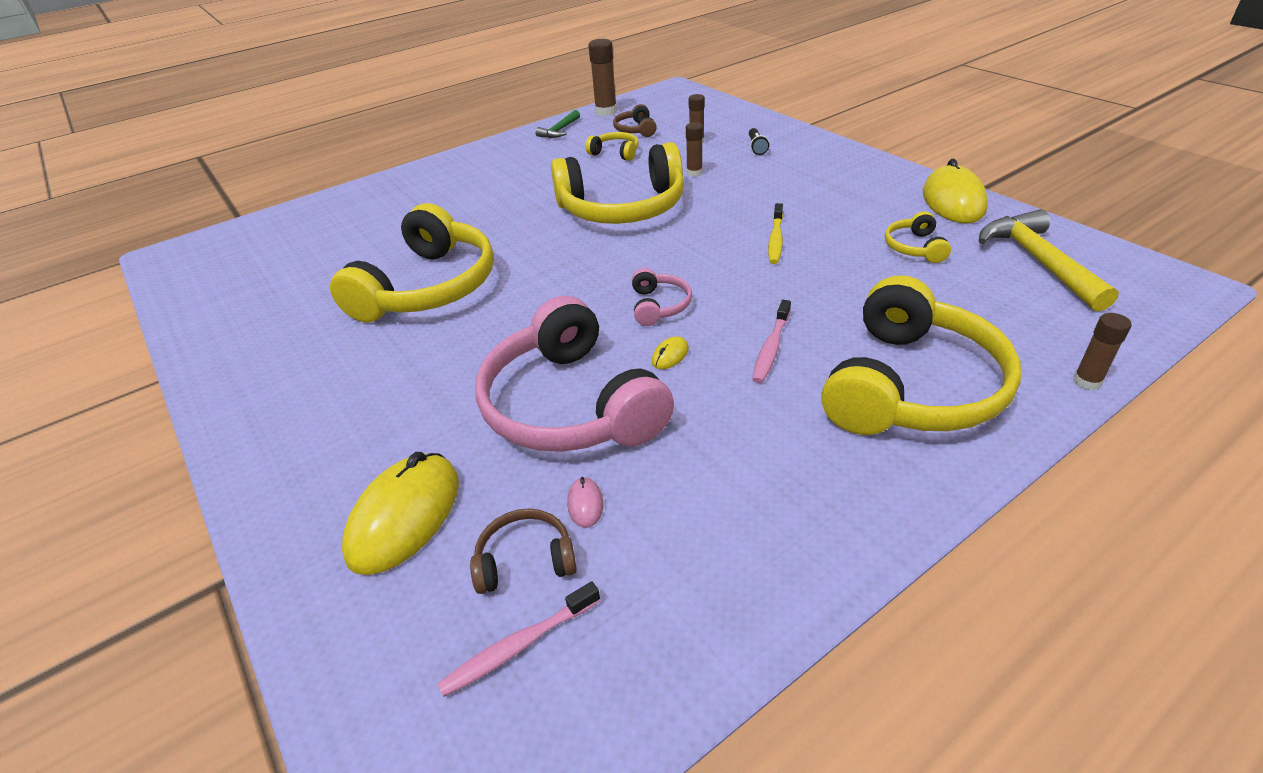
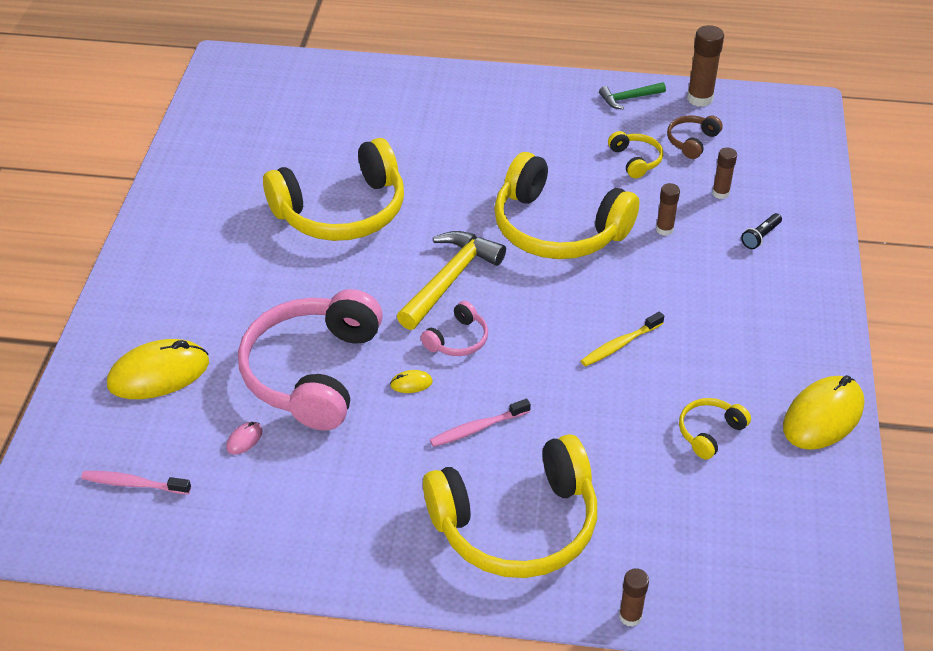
camera: 40 degrees right, 5 degrees up
brown headphones [470,509,577,594] -> none
yellow hammer [979,209,1119,312] -> yellow hammer moved to [397,231,506,330]

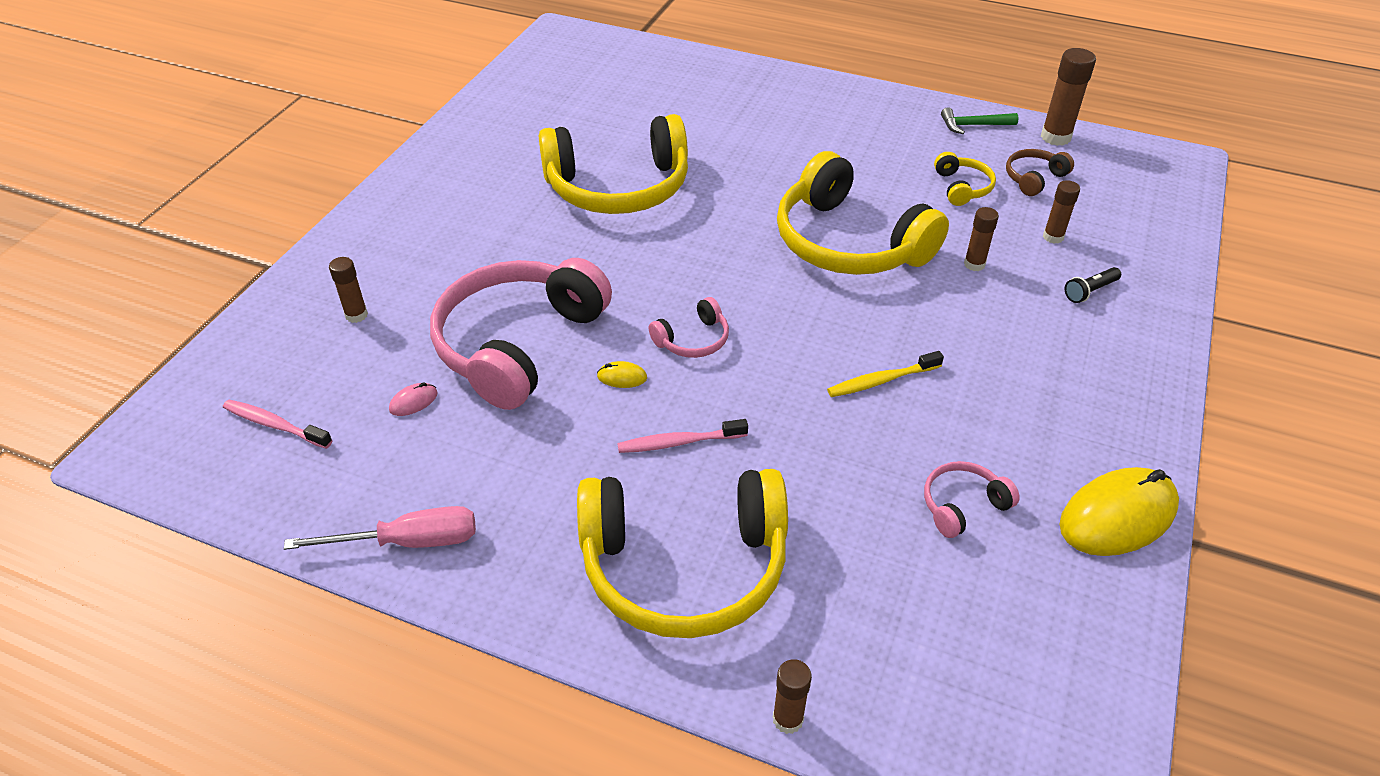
camera: 15 degrees right, 0 degrees up
yellow mouse [107,339,209,399] -> brown glue stick [329,257,368,323]
yellow hammer [397,231,506,330] -> none
yellow headphones [679,398,751,460] -> pink headphones [924,461,1020,538]
none -> pink screwdriver [284,506,476,550]

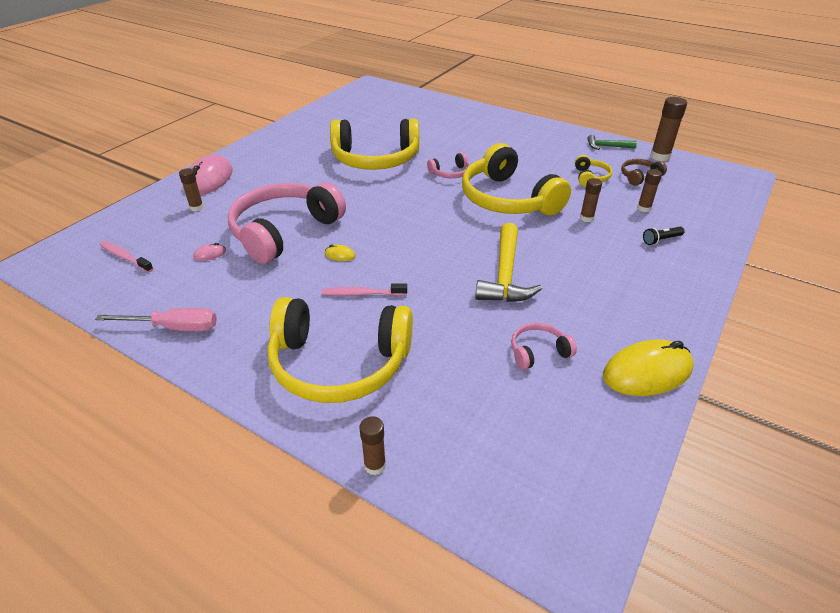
camera: 10 degrees right, 5 degrees down
pink headphones [649,297,729,358] -> pink headphones moved to [427,153,470,178]
yellow toothbrush [827,351,944,397] -> yellow hammer [475,223,542,302]
none -> pink mouse [190,154,233,195]

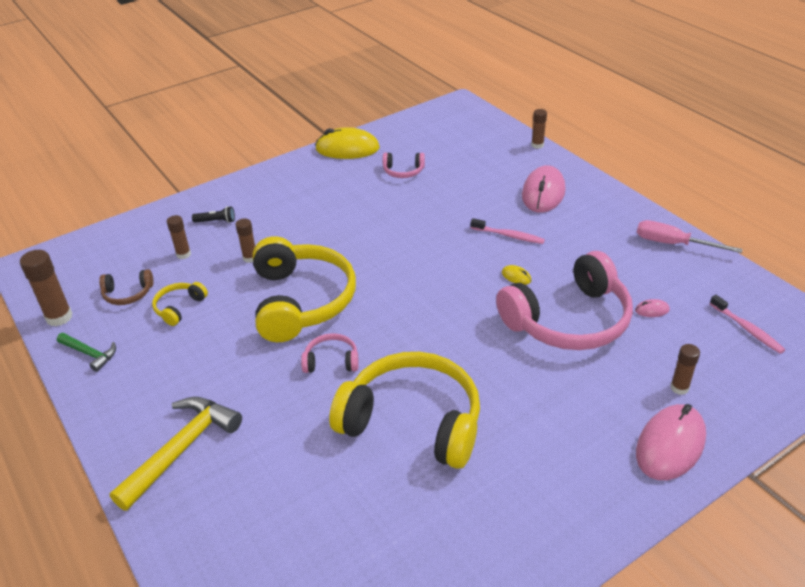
camera: 155 degrees left, 0 degrees up
yellow headphones [267,297,413,403] -> pink mouse [522,165,565,213]
yellow hammer [475,223,542,302] -> yellow hammer moved to [109,397,242,511]

